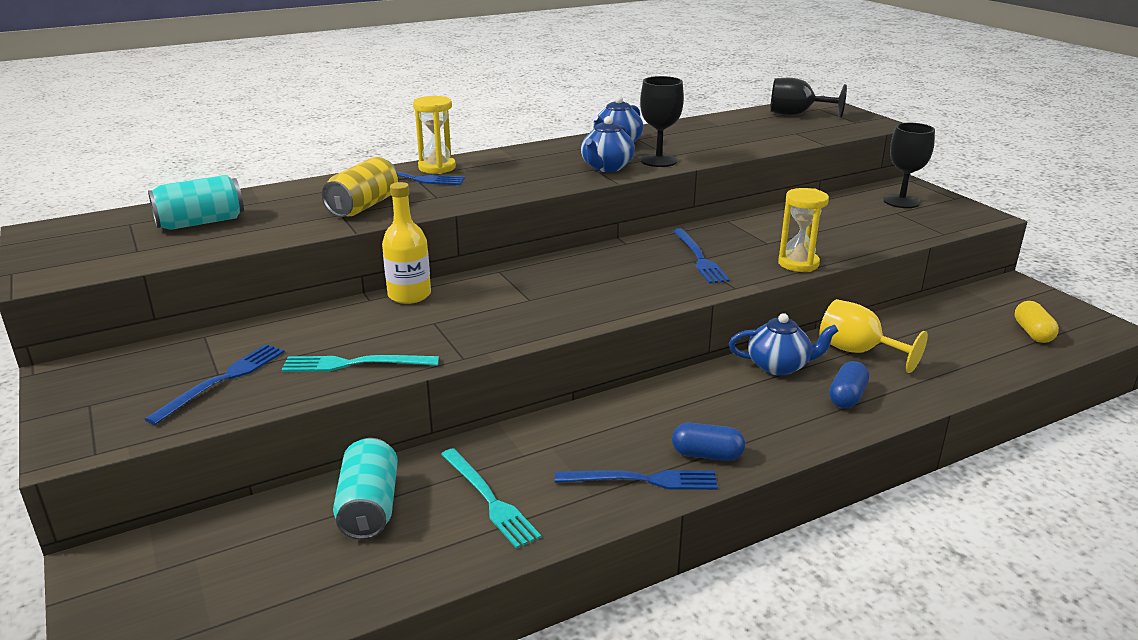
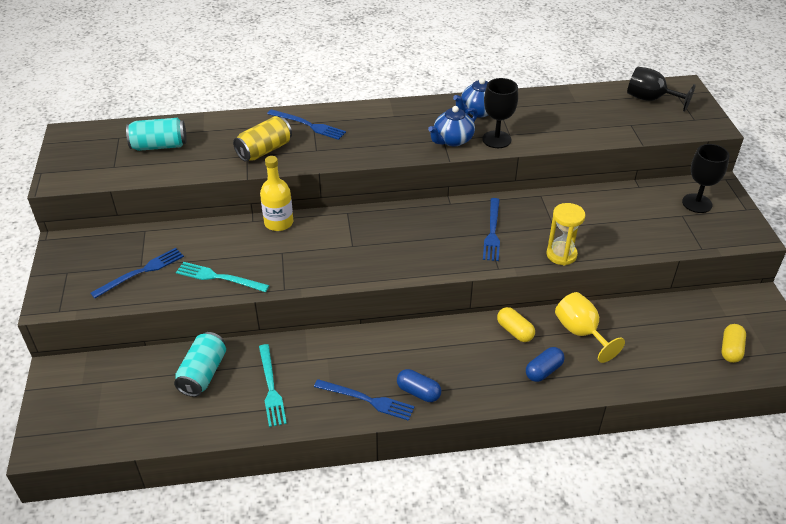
camera: 20 degrees right, 15 degrees up
yellow hourglass [413,96,456,174] -> none
blue teapot [729,313,838,376] -> yellow capsule [497,307,535,342]

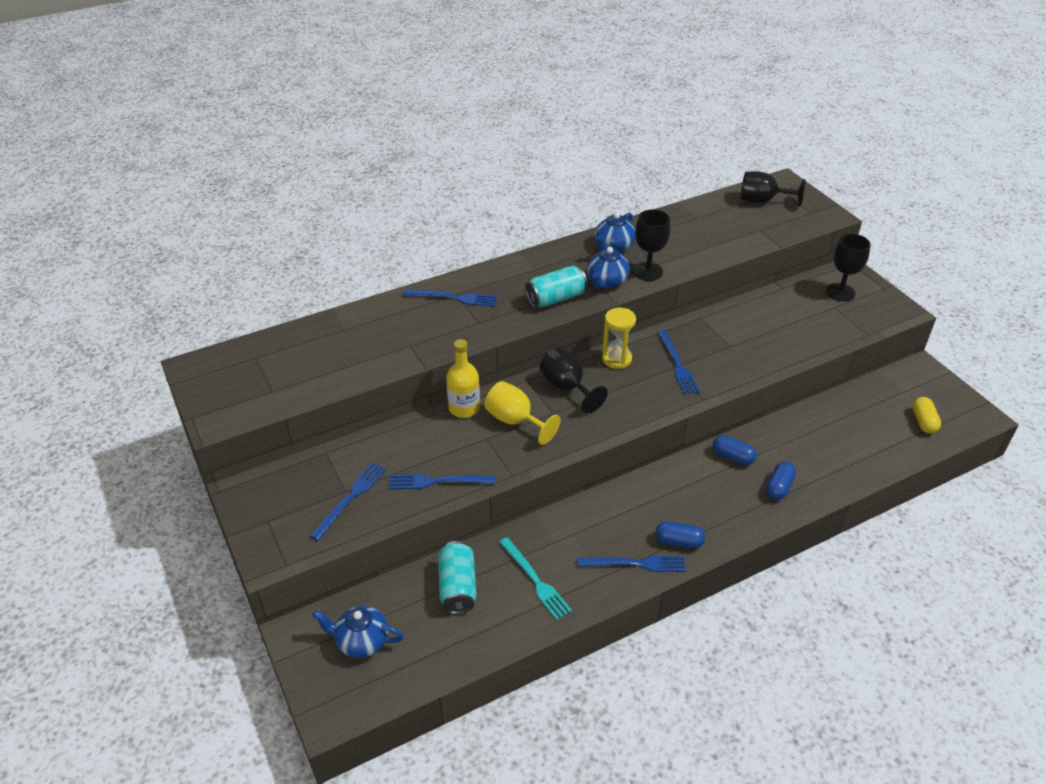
camera: 20 degrees left, 0 degrees up
turquoise can [126,118,187,151] -> turquoise can moved to [525,265,588,308]
turquoise fork [176,262,269,292] -> blue fork [389,474,496,489]
yellow can [233,116,292,162] -> none
yellow capsule [497,307,535,342] -> blue capsule [713,435,757,465]
yellow hourglass [546,203,586,265] -> yellow hourglass moved to [602,308,636,369]
yellow goblet [555,292,625,363] -> yellow goblet moved to [485,381,561,445]
none -> blue teapot [312,606,404,658]
none -> black goblet [540,347,608,413]

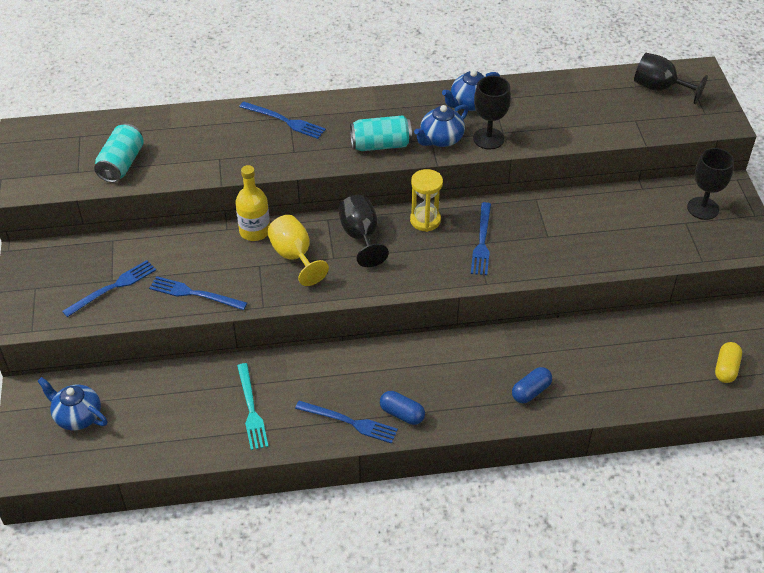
camera: 20 degrees right, 5 degrees up
turquoise can [438,541,477,614] -> turquoise can moved to [94,124,144,183]
blue capsule [713,435,757,465] -> none

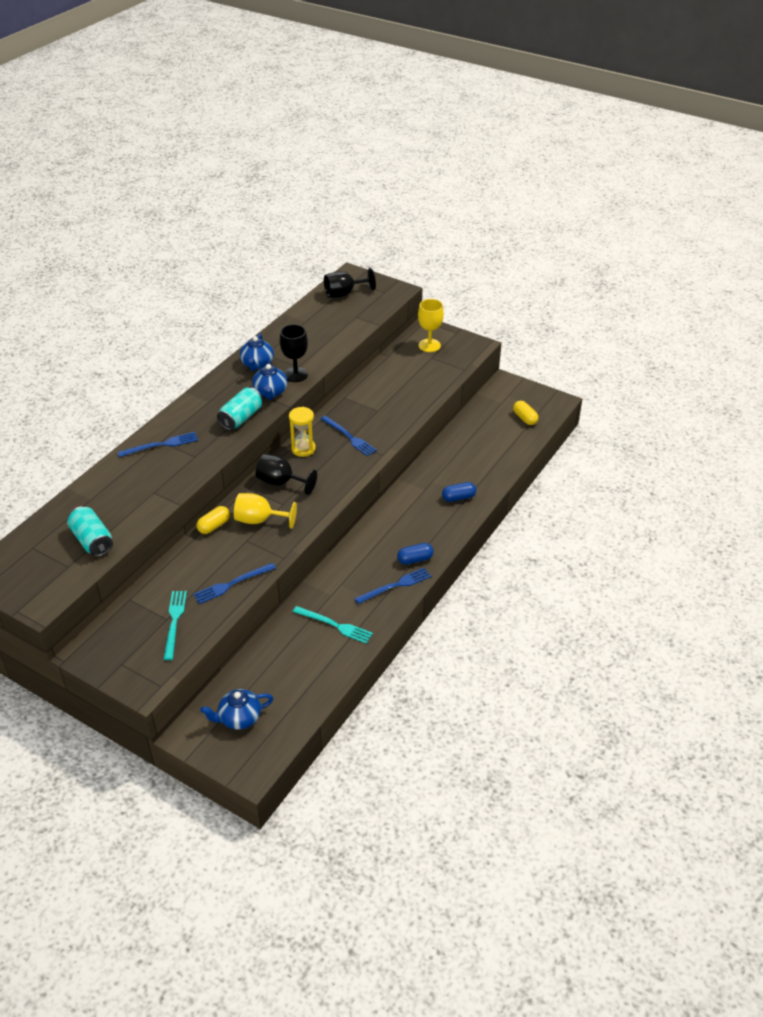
camera: 50 degrees left, 5 degrees down
blue fork [62,260,156,317] -> turquoise fork [163,591,187,660]
yellow bottle [235,165,270,241] -> yellow capsule [196,506,230,534]
blue capsule [512,367,552,403] -> blue capsule turned 75 degrees clockwise [442,482,476,502]
black goblet [687,148,734,220] -> yellow goblet [418,299,444,352]

